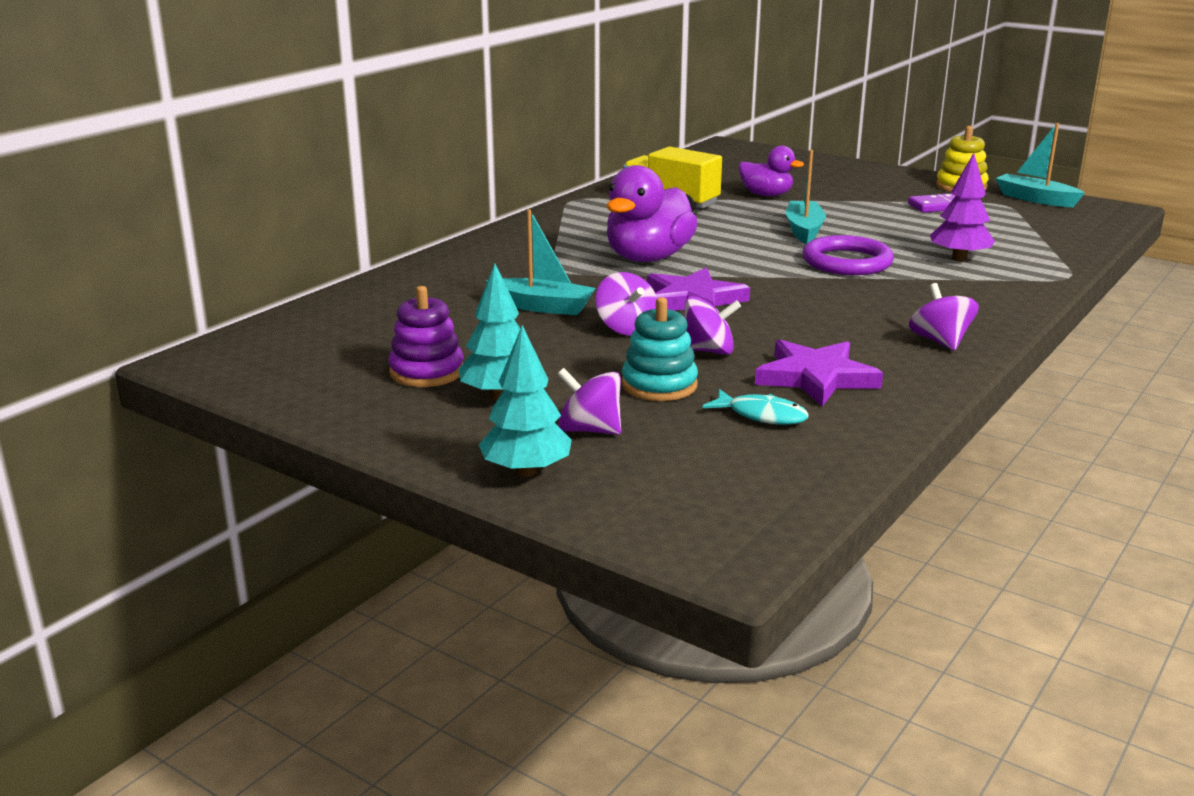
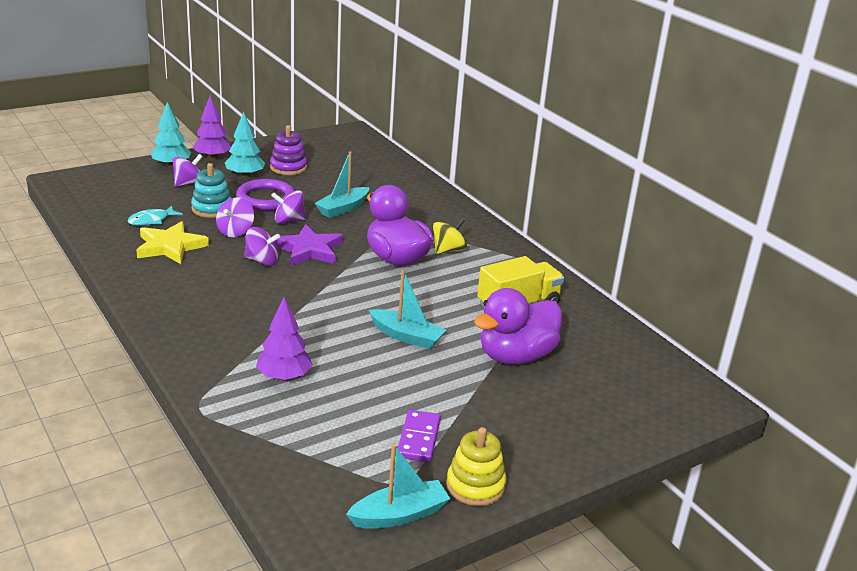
camera: 110 degrees right, 5 degrees up
purple duck [739,146,804,196] -> purple duck [474,288,562,364], size x1.66
purple star [755,339,883,407] -> yellow star [136,221,209,264]
purple ring [803,235,894,275] -> purple ring moved to [236,179,295,211]
purple spinning top [909,283,979,351] -> purple spinning top moved to [244,227,280,266]
none -> purple tree [192,95,231,160]
none -> yellow spinning top [433,218,467,254]

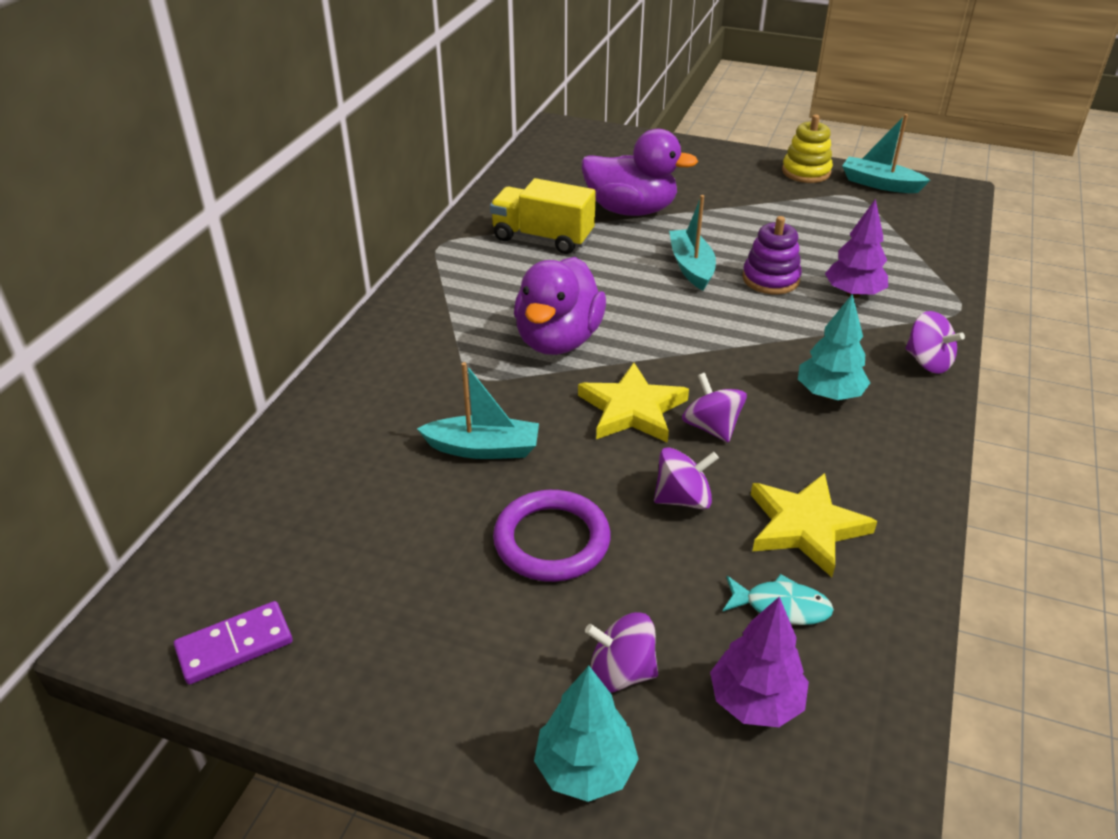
camera: 125 degrees left, 10 degrees up
turquoise stacking toy [191,163,231,218] -> none
purple tree [192,95,231,160] -> purple tree moved to [710,597,809,727]
turquoise tree [225,112,265,178] -> turquoise tree moved to [798,294,870,400]
purple stacking toy [270,125,307,175] -> purple stacking toy moved to [742,216,802,294]
purple spinning top [271,190,306,224] -> purple spinning top moved to [905,311,965,374]
purple star [274,224,343,266] -> yellow star [578,363,689,443]
purple domino [398,410,441,462] -> purple domino moved to [174,601,293,685]
yellow spinning top [433,218,467,254] -> none

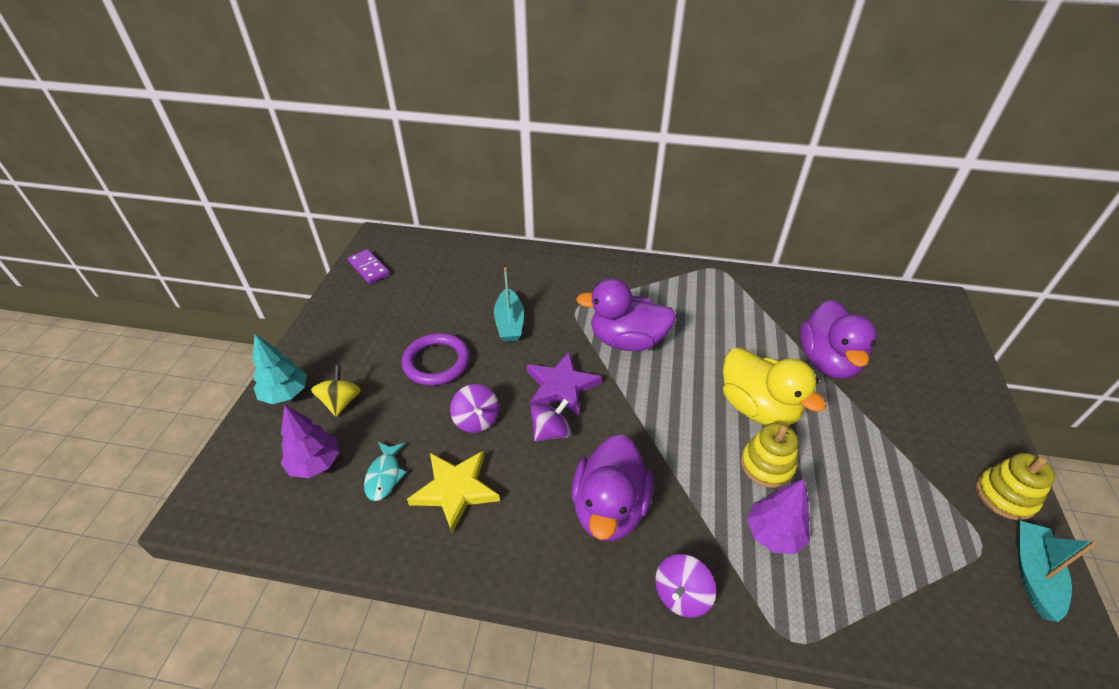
camera: 80 degrees right, 5 degrees up
yellow truck [490,178,596,254] -> none
yellow star [578,363,689,443] -> purple star [527,351,602,416]
purple spinning top [585,612,658,693] -> yellow spinning top [311,365,362,417]
turquoise boat [669,195,716,290] -> yellow duck [723,348,826,426]
purple stacking toy [742,216,802,294] -> yellow stacking toy [741,423,798,488]
turquoise tree [798,294,870,400] -> purple duck [571,434,653,541]

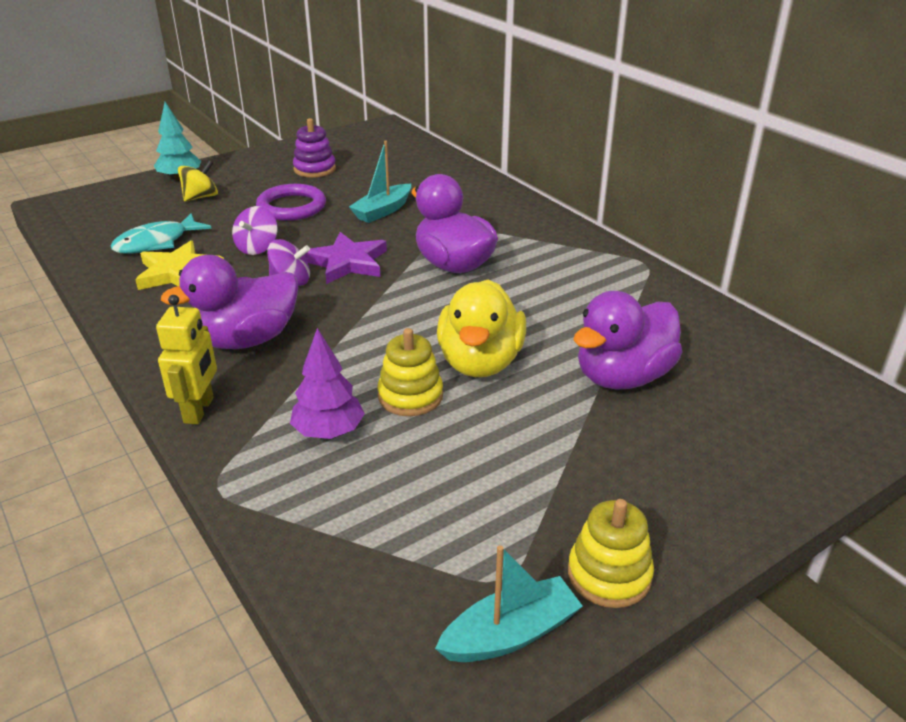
camera: 45 degrees right, 10 degrees down
purple tree [281,405,339,478] -> none
purple domino [348,249,390,284] -> none
turquoise fish [364,442,407,501] -> turquoise fish [111,213,212,254], size x1.50
purple spinning top [655,554,716,618] -> yellow robot [156,295,217,424]
none -> purple stacking toy [293,118,336,178]

